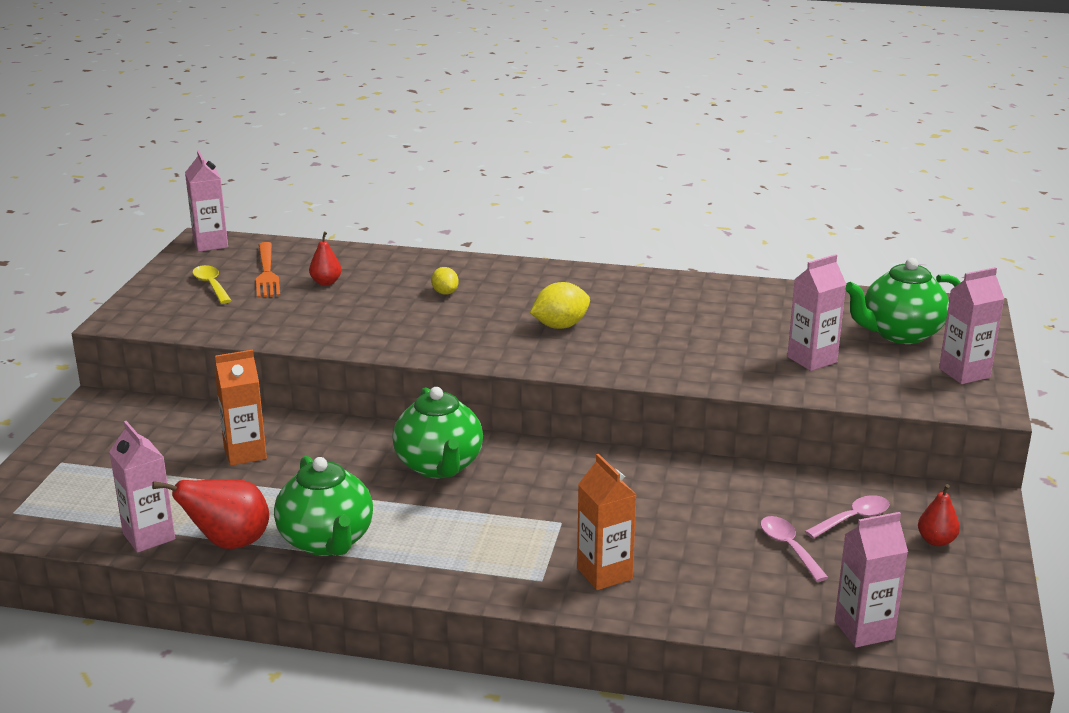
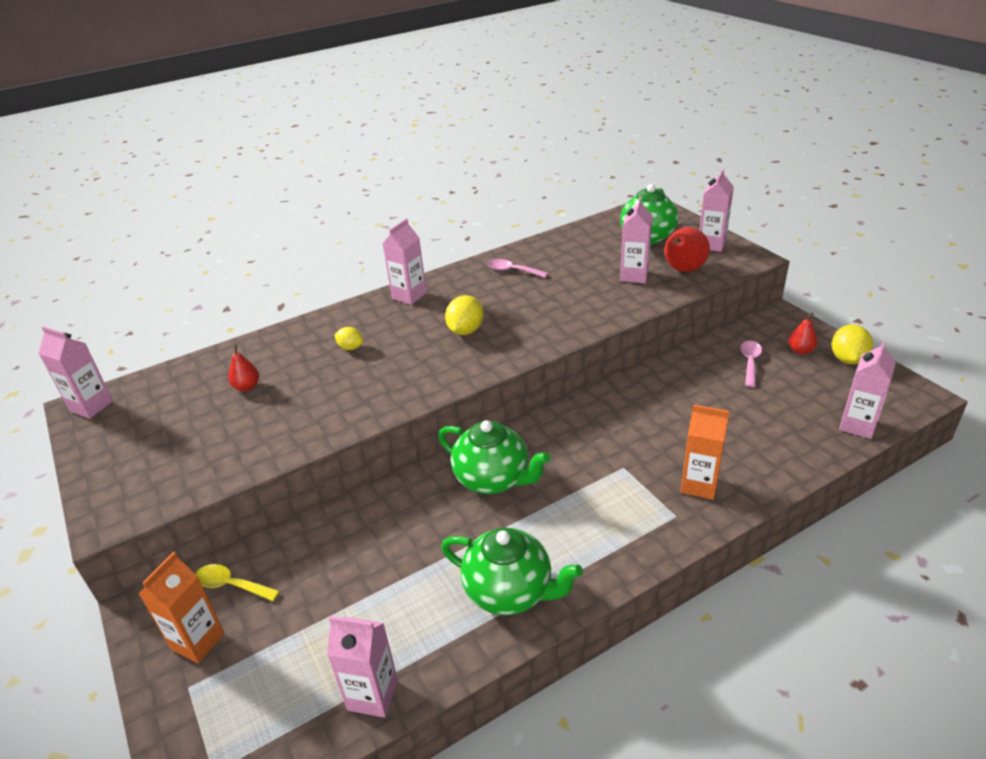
camera: 40 degrees left, 10 degrees up
red pear [152,479,269,549] -> red pear moved to [664,227,710,272]
yellow spoon [193,265,232,304] -> yellow spoon moved to [196,564,280,601]
orange carton [215,349,267,466] -> orange carton moved to [139,552,224,663]
orange fork [256,242,280,298] -> none
pink spoon [760,516,829,582] -> pink spoon moved to [487,259,548,278]
none -> pink carton [383,218,427,305]
none -> yellow lemon [832,324,873,364]

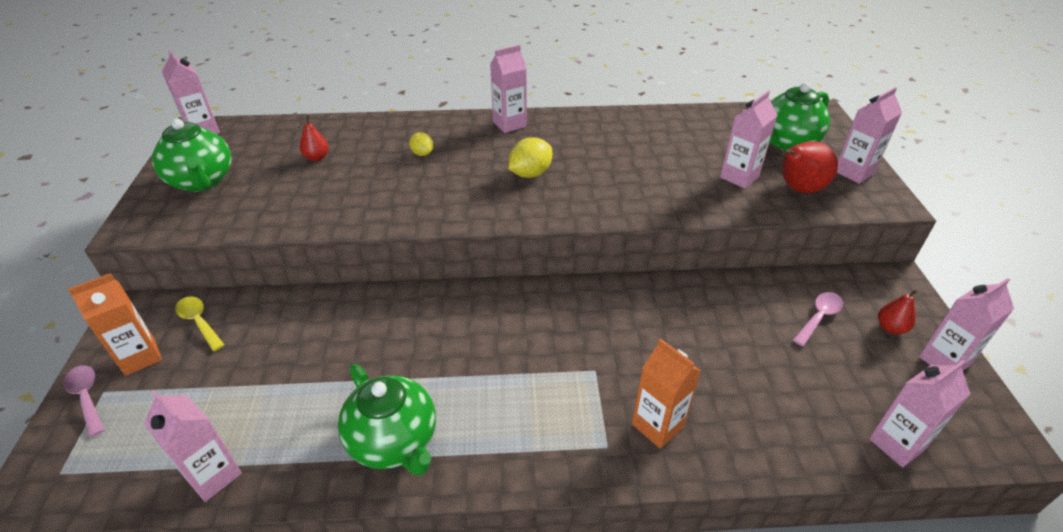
camera: 25 degrees right, 5 degrees up
green teapot [438,420,550,494] -> green teapot moved to [152,119,232,192]
pink spoon [487,259,548,278] -> pink spoon moved to [64,365,104,437]
yellow lemon [832,324,873,364] -> pink carton [919,278,1014,371]

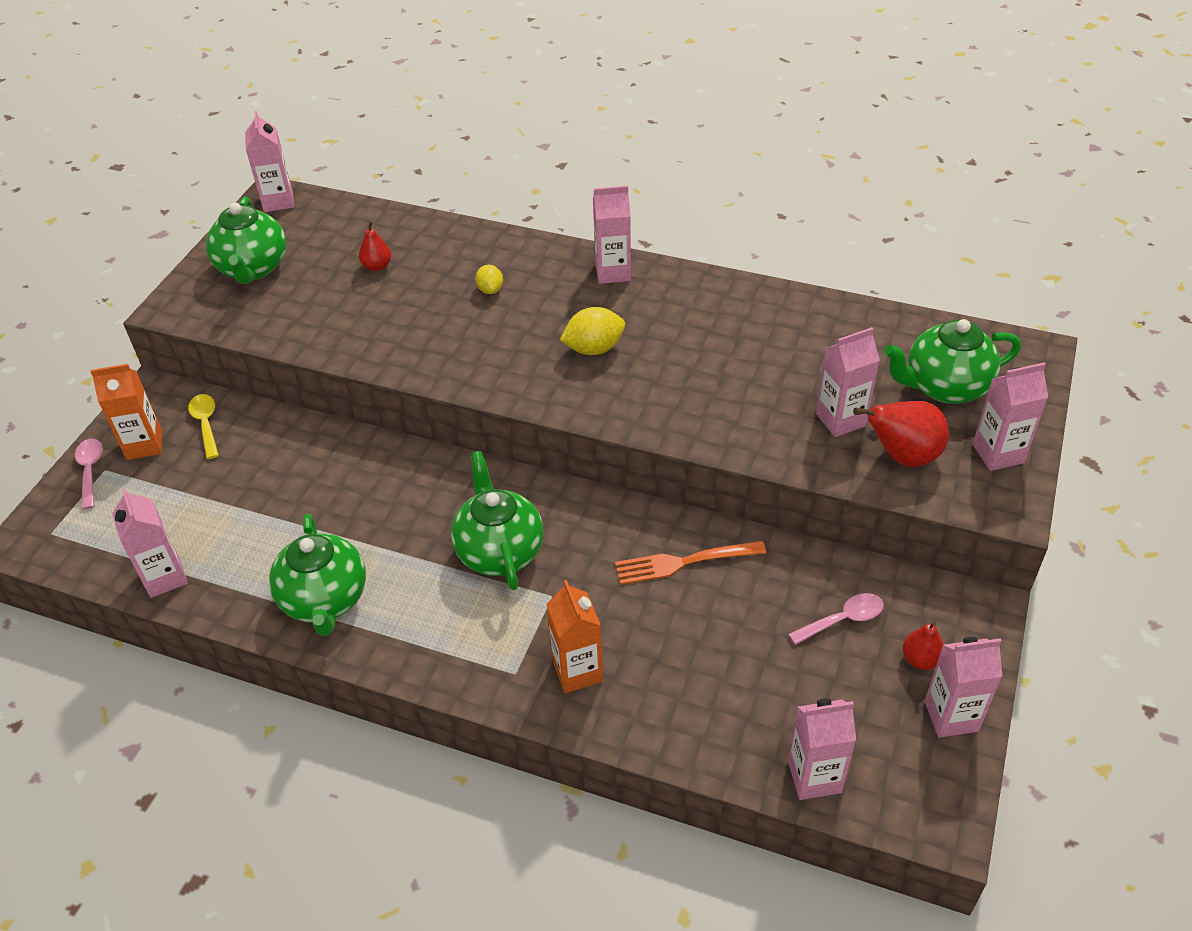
camera: 25 degrees right, 5 degrees up
none -> green teapot [451,451,544,590]
none -> orange fork [615,541,766,585]

